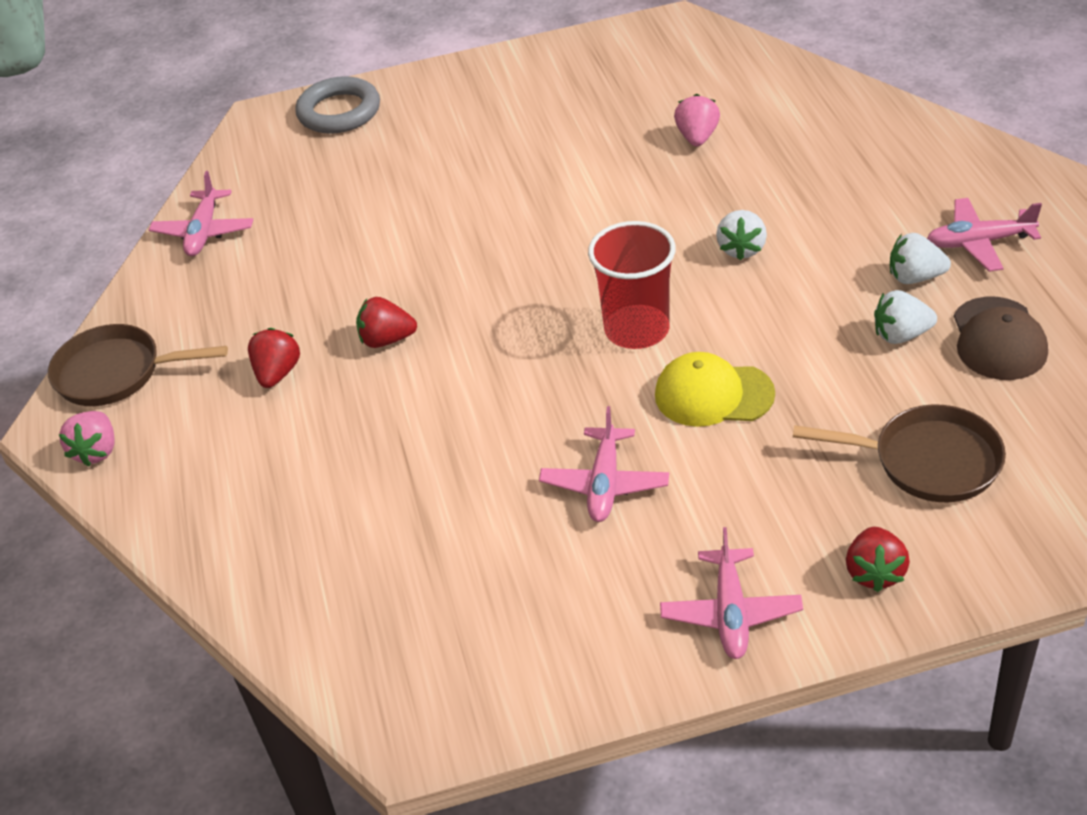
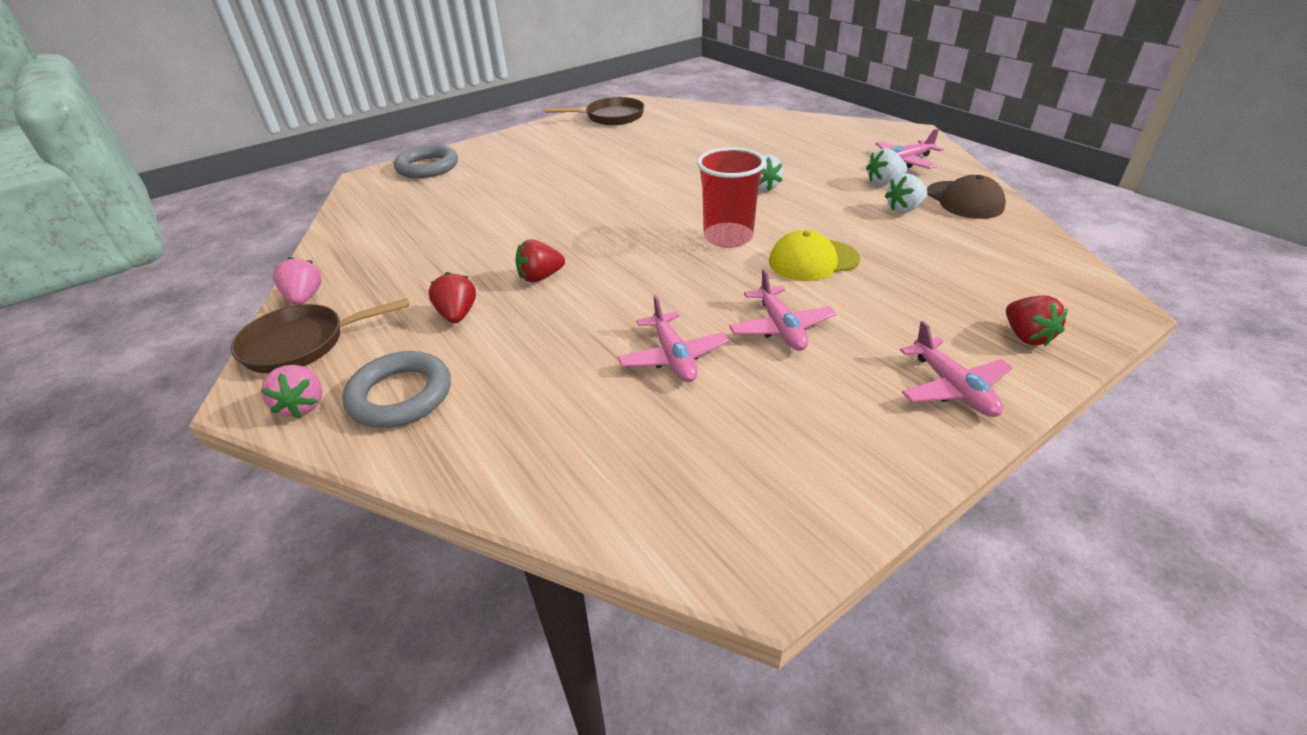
camera: 25 degrees left, 5 degrees down
pink plane [149,171,253,256] -> pink plane moved to [618,295,729,382]
pink strawberry [674,94,720,146] -> pink strawberry moved to [273,257,322,305]
brown pan [793,405,1006,502] -> brown pan moved to [545,97,645,125]
none -> grey ring [342,351,451,428]

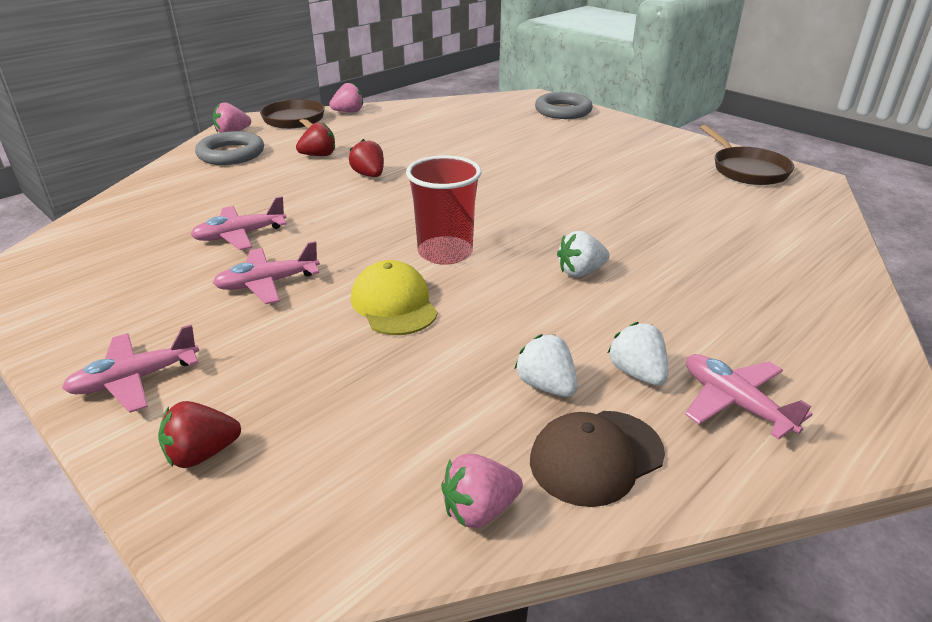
camera: 80 degrees right, 5 degrees down
none -> pink strawberry [441,454,523,528]

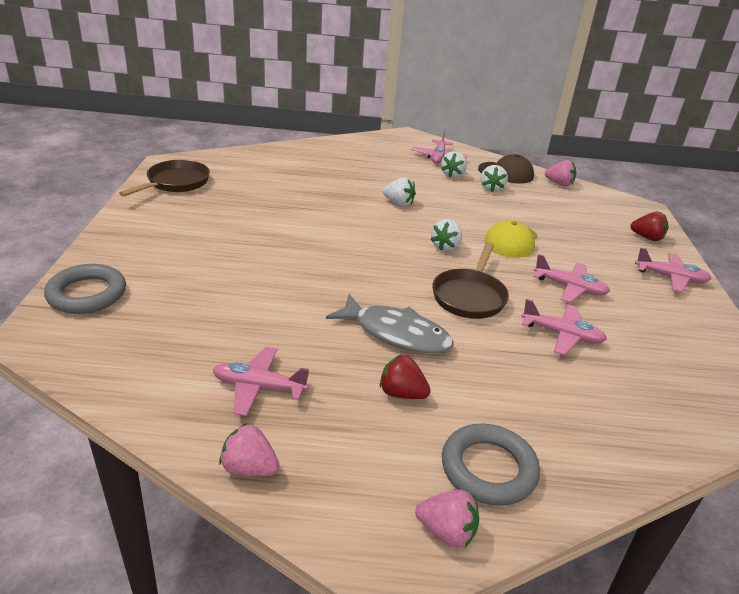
camera: 135 degrees left, 0 degrees up
brown pan [260,99,325,129] -> brown pan moved to [432,243,509,319]
red strawberry [349,139,384,177] -> grey fish [326,294,454,354]
red cup [406,155,481,265] -> white strawberry [431,219,462,251]
none -> pink plane [213,347,309,416]

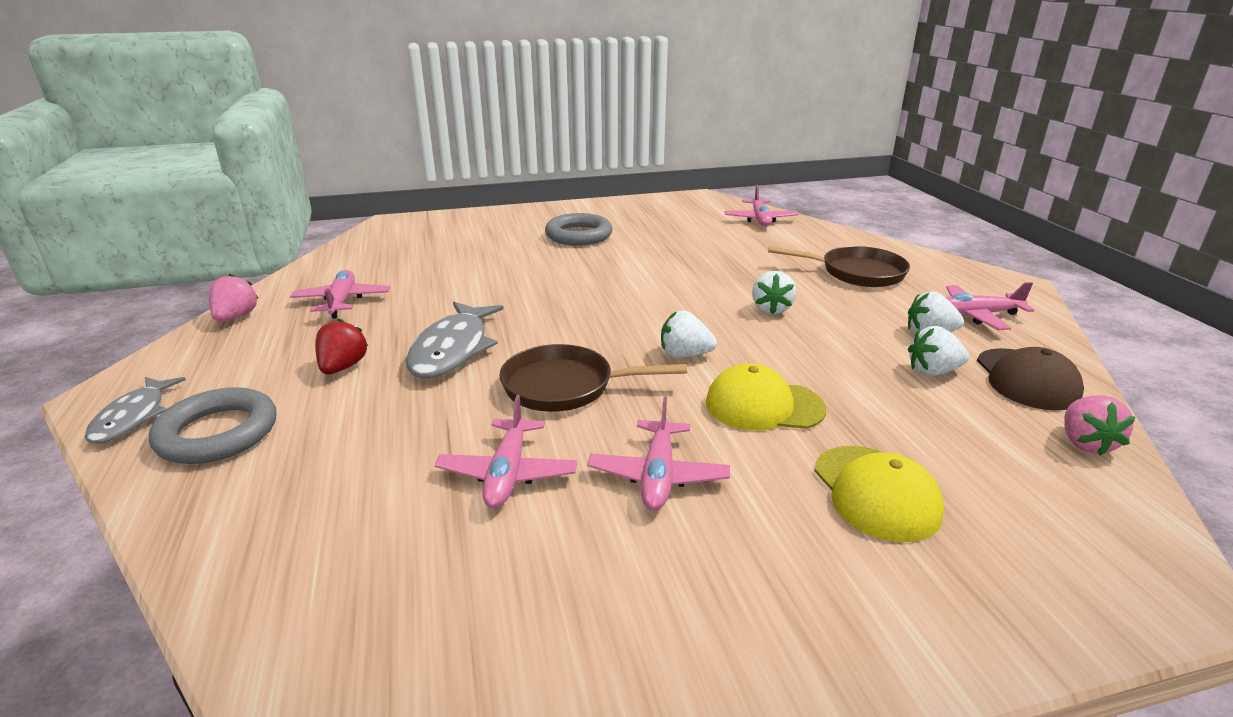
camera: 75 degrees right, 5 degrees down
grey ring [44,264,126,314] -> grey ring moved to [545,213,612,246]
brown pan [119,160,210,197] -> brown pan moved to [768,246,910,287]
pink strawberry [415,490,479,548] -> grey fish [85,377,186,444]
red strawberry [630,212,669,241] -> none
pink plane [635,247,712,292] -> pink plane moved to [725,185,799,227]
none -> yellow cap [814,446,944,542]

